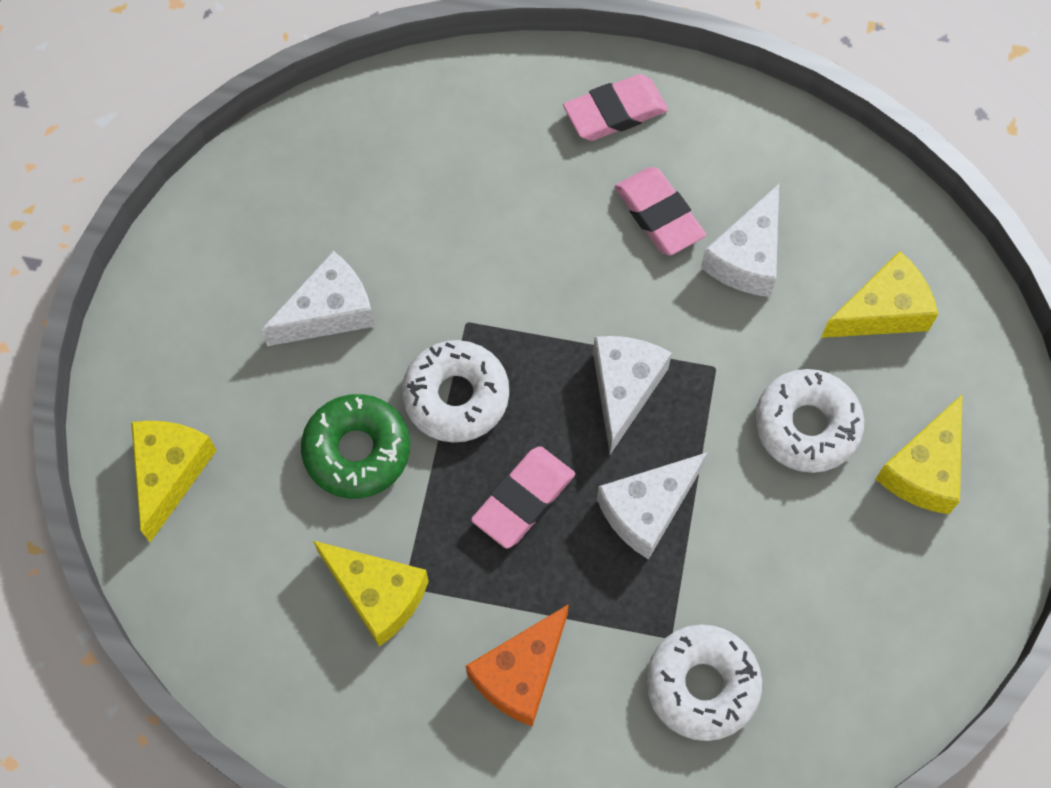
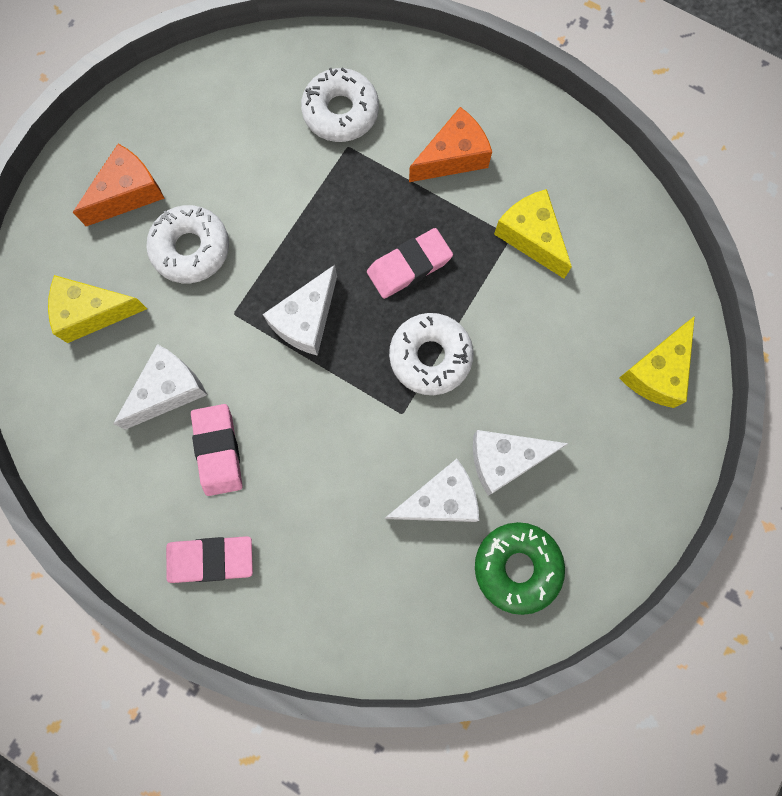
camera: 160 degrees left, 10 degrees up
green donut [301,394,410,499] -> green donut moved to [475,522,565,615]
white cheese [597,452,708,560] -> white cheese moved to [385,459,479,522]
yellow cheese [876,395,962,514] -> orange cheese [73,144,165,226]

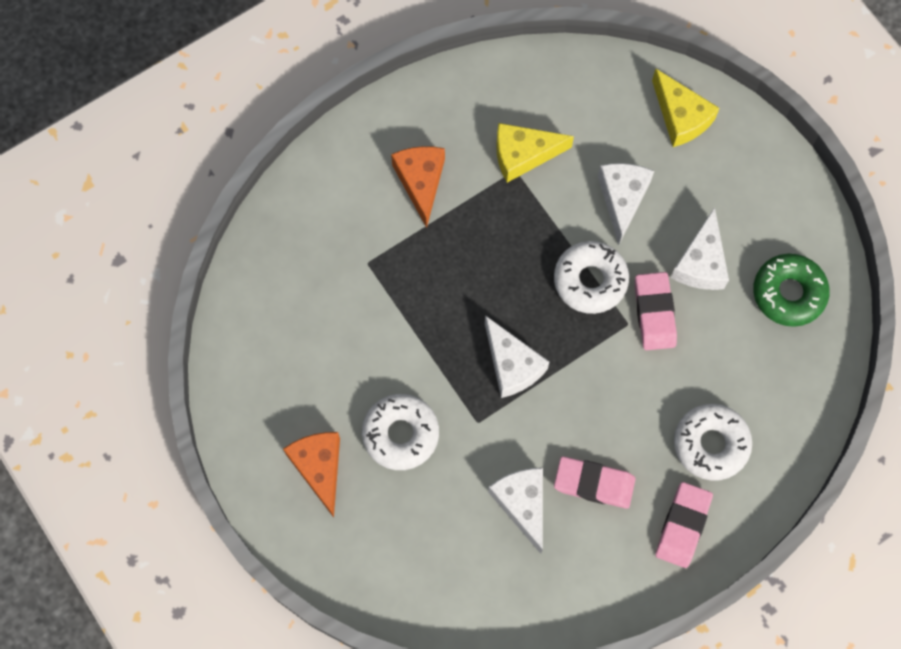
camera: 65 degrees left, 5 degrees down
yellow cheese [48,275,147,343] -> none
white donut [301,67,379,142] -> white donut moved to [674,404,752,481]
pink eraser [367,228,453,299] -> pink eraser moved to [635,272,677,350]
white cheese [385,459,479,522] -> white cheese moved to [598,163,654,245]

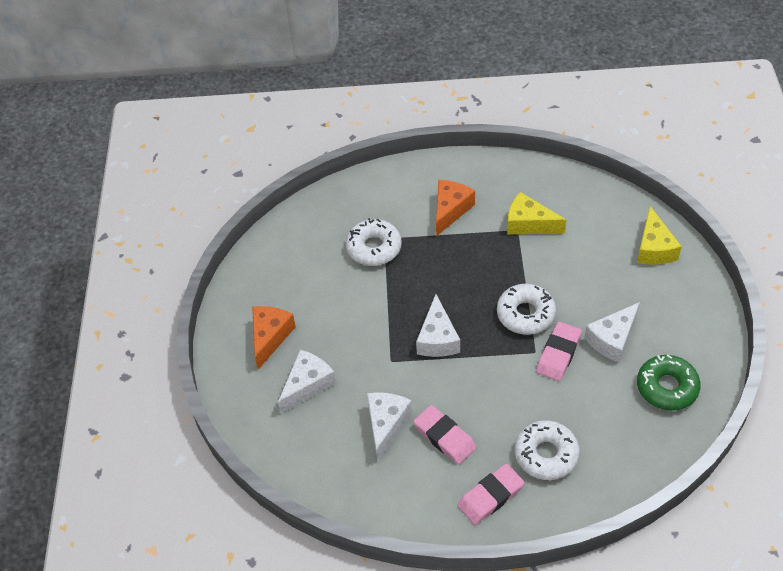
camera: 35 degrees right, 20 degrees down
white donut [362,394,439,470] -> white donut moved to [346,218,402,266]
white cheese [598,163,654,245] -> white cheese moved to [278,350,336,414]

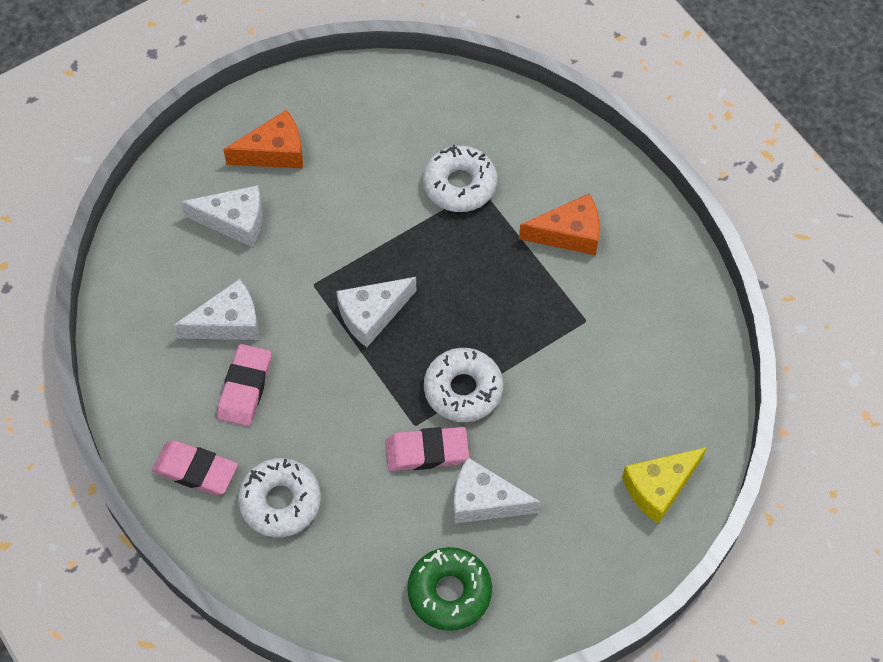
camera: 55 degrees right, 10 degrees up
yellow cheese [507,192,566,234] -> none

